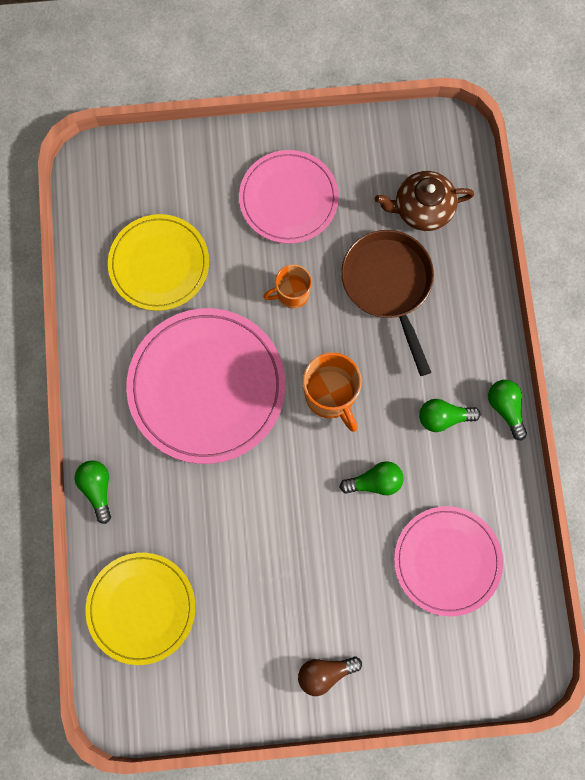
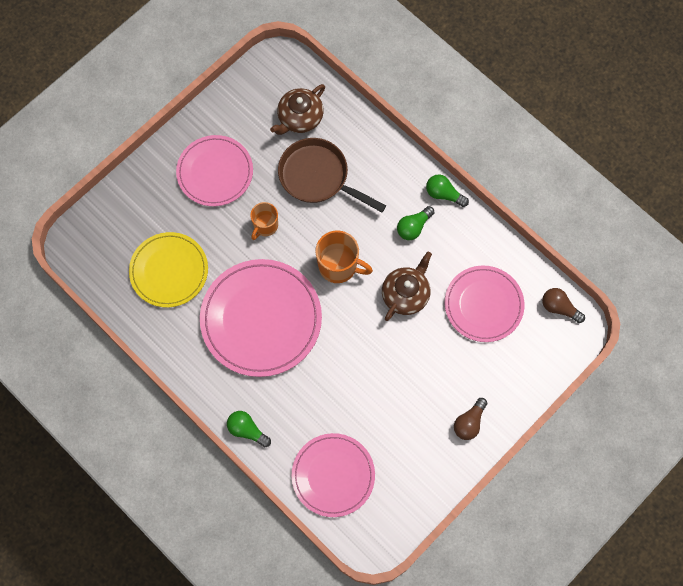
camera: 40 degrees left, 5 degrees down
yellow plate [86,553,195,665] -> pink plate [292,433,375,517]
green light bulb [339,461,404,495] -> brown teapot [382,252,432,321]
none -> brown light bulb [542,288,585,323]

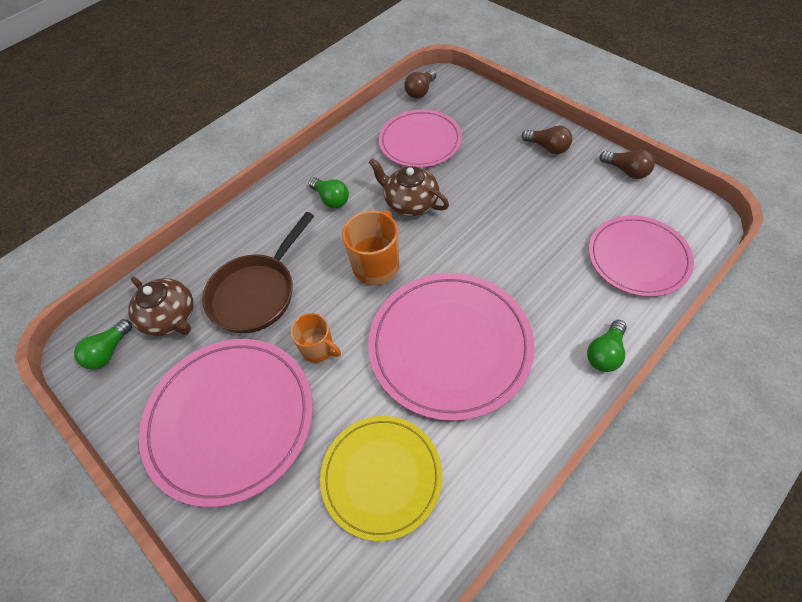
camera: 85 degrees left, 15 degrees down
pink plate [176,135,253,206] -> pink plate [139,339,313,507], size x1.52
green light bulb [426,174,469,207] -> green light bulb moved to [74,319,132,369]
none -> brown light bulb [600,149,655,179]

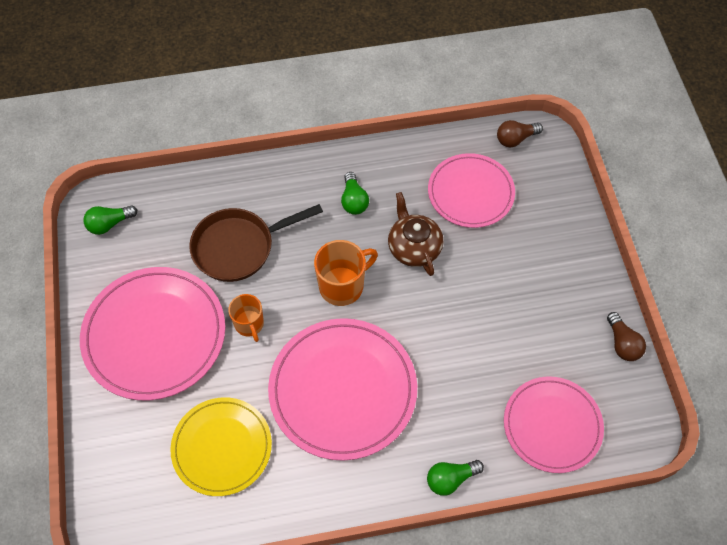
camera: 30 degrees right, 5 degrees up
brown teapot [128,277,194,336] -> none
brown light bulb [522,126,572,154] -> none

